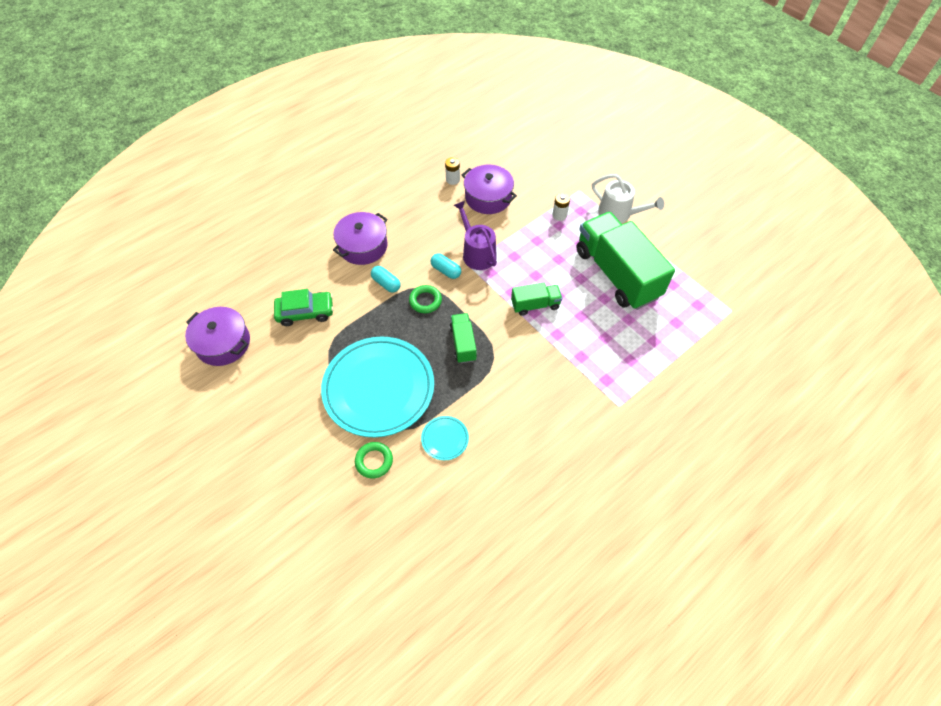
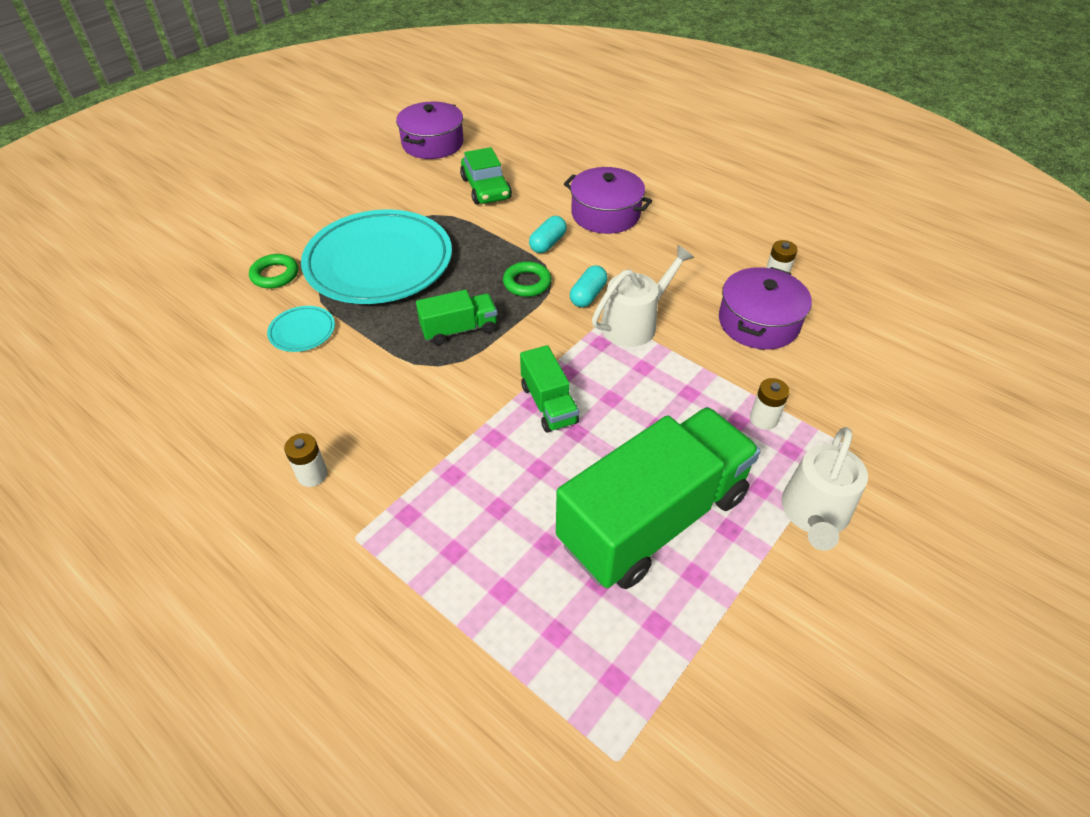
camera: 80 degrees right, 10 degrees down
purple watering can [454,201,497,270] -> white watering can [592,245,694,347]
none -> white battery [284,433,327,487]

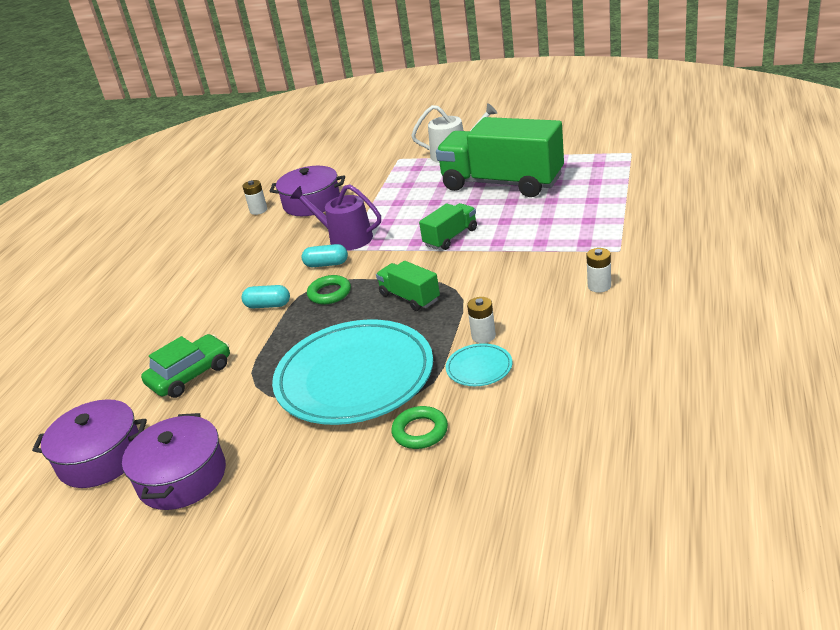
camera: 110 degrees left, 15 degrees down
purple pot [564,167,652,234] -> purple pot moved to [122,413,226,510]
white watering can [592,245,694,347] -> purple watering can [290,185,381,250]
white battery [750,378,790,430] -> white battery moved to [467,297,496,343]

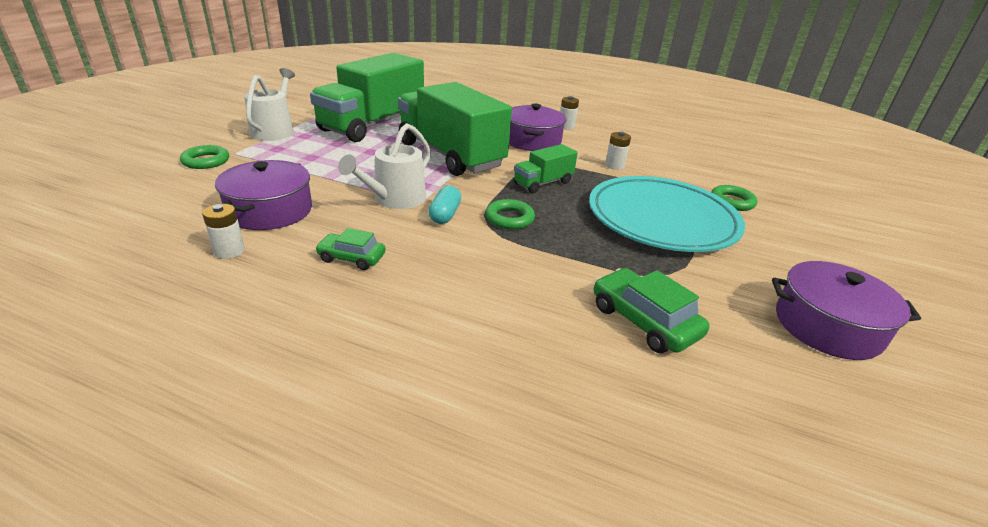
camera: 90 degrees left, 0 degrees up
purple pot [32,399,147,488] -> purple pot moved to [509,103,566,151]
turquoise capsule [242,285,290,308] -> none
purple watering can [290,185,381,250] -> white watering can [338,123,431,209]
green truck [419,203,477,250] -> green truck [398,82,512,176], size x2.15
turquoise plate [446,343,512,386] -> none
none -> green ring [180,145,229,169]
none -> green car [315,228,386,270]

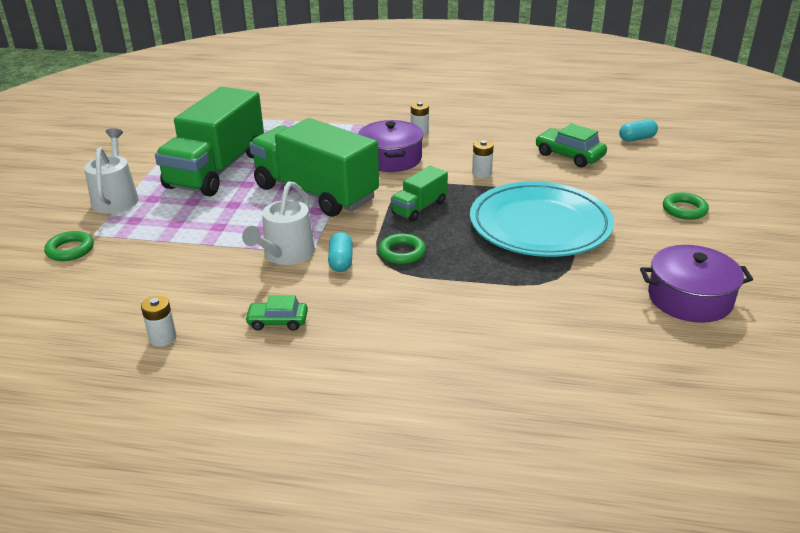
camera: 10 degrees left, 0 degrees up
purple pot [215,160,312,230] -> none
green car [594,268,710,353] -> green car moved to [536,123,607,167]
green ring [711,185,758,211] -> green ring moved to [663,192,709,220]
none -> turquoise capsule [619,119,658,142]

